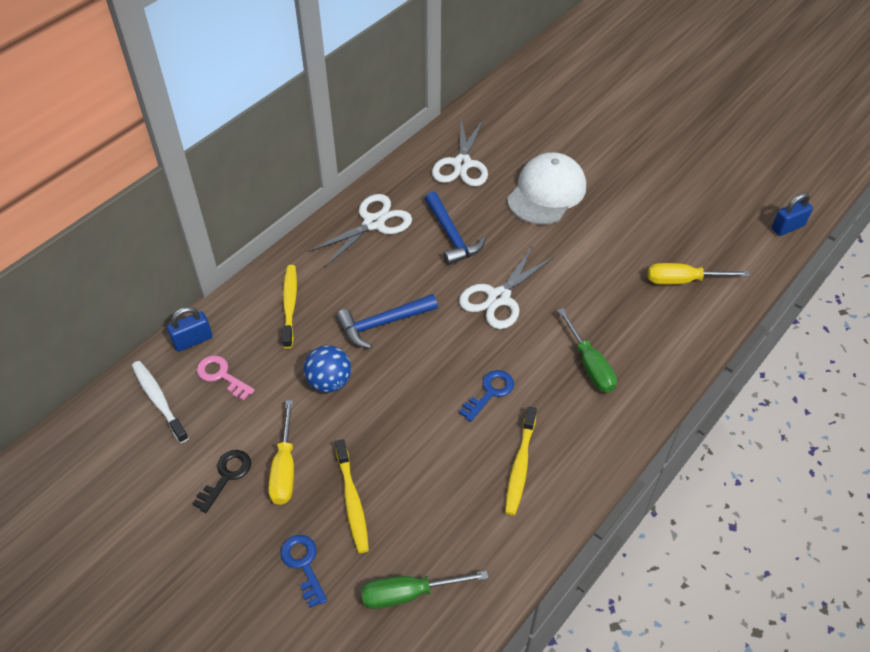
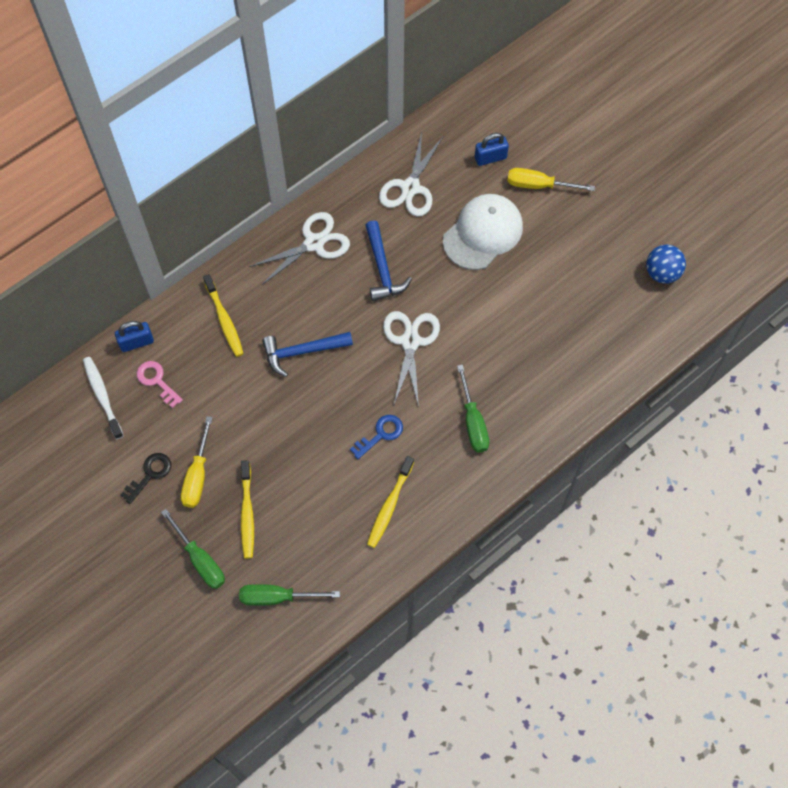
camera: 10 degrees right, 15 degrees up
blue key [280,535,327,608] -> green screwdriver [161,509,225,589]
yellow toothbrush [282,265,297,349] -> yellow toothbrush turned 150 degrees clockwise [203,274,244,357]
blue ball [304,345,351,393] -> blue ball moved to [646,245,686,284]
white scissors [459,246,555,329] -> white scissors turned 135 degrees clockwise [383,311,440,407]
yellow screwdriver [648,263,750,285] -> yellow screwdriver moved to [508,168,595,191]
blue padlock [772,193,813,236] -> blue padlock moved to [475,133,509,166]

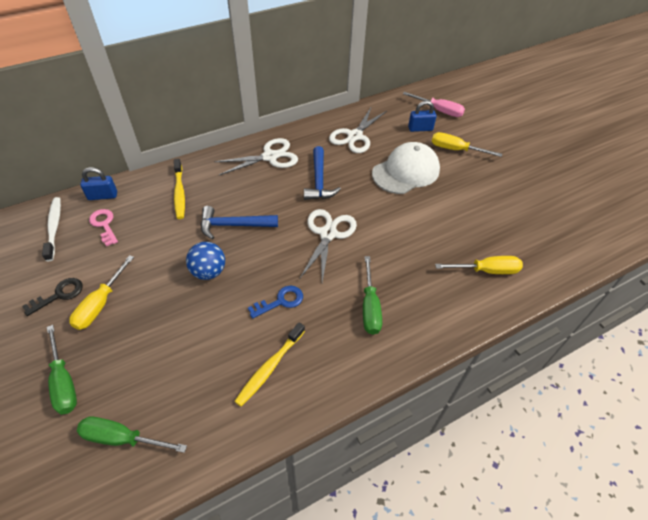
camera: 10 degrees right, 15 degrees down
yellow toothbrush [241,460,254,558] -> none
blue ball [646,245,686,284] -> blue ball moved to [186,242,225,280]
none -> pink screwdriver [403,92,465,117]
none -> yellow screwdriver [435,256,523,274]

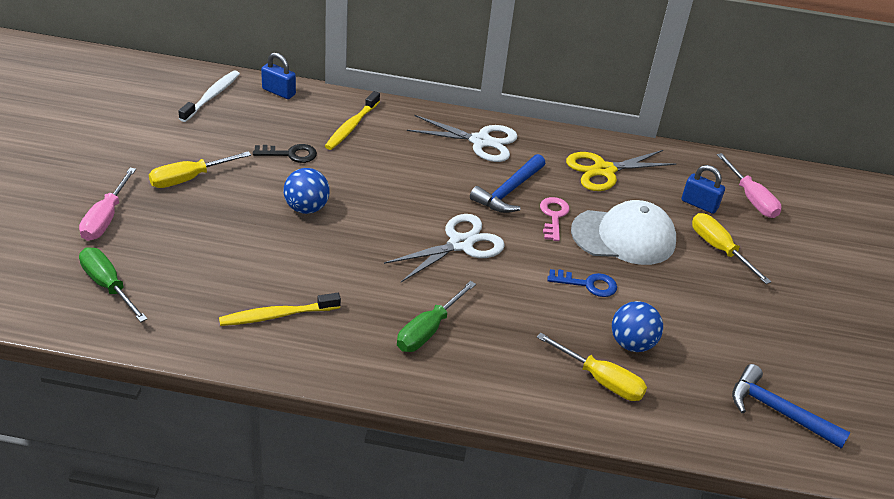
camera: 35 degrees right, 10 degrees down
black key [22,278,83,316] -> black key moved to [253,144,317,163]
green screwdriver [47,325,77,415] -> pink screwdriver [79,168,136,241]
pink key [89,209,118,246] -> pink key moved to [540,197,569,241]
blue hammer [201,206,278,240] -> blue hammer moved to [732,364,851,449]
blue key [248,286,303,319] -> blue key moved to [547,269,617,297]
white scissors [329,106,387,153] -> yellow scissors [566,150,676,191]
none -> blue ball [612,301,663,352]

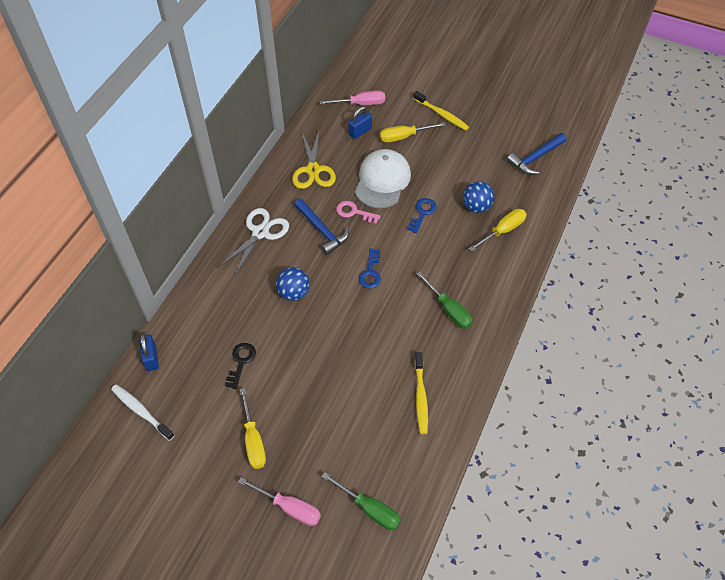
camera: 70 degrees left, 15 degrees up
green screwdriver [79,247,148,322] -> green screwdriver turned 120 degrees counterclockwise [321,472,401,530]
blue padlock [261,52,296,99] -> blue padlock turned 60 degrees counterclockwise [139,334,159,371]
blue ball [283,168,330,214] -> blue ball moved to [276,267,309,301]
yellow toothbrush [325,91,380,150] -> yellow toothbrush moved to [413,91,469,130]
white scissors [384,214,505,282] -> blue key [359,248,381,289]

